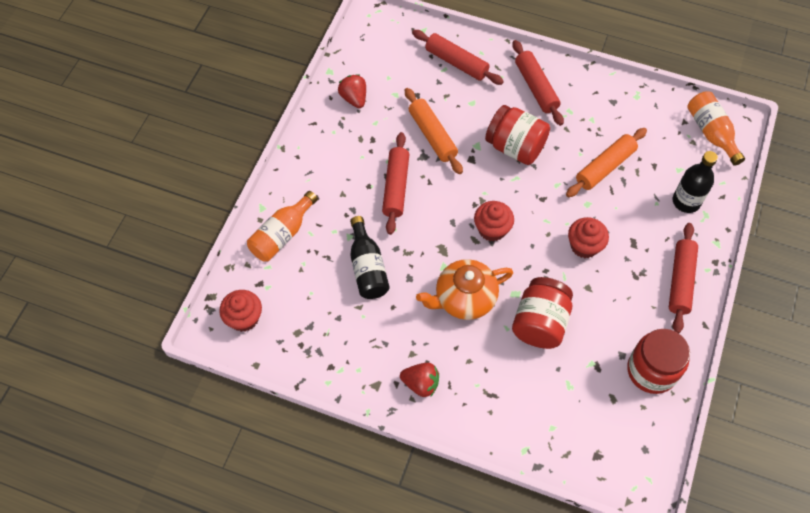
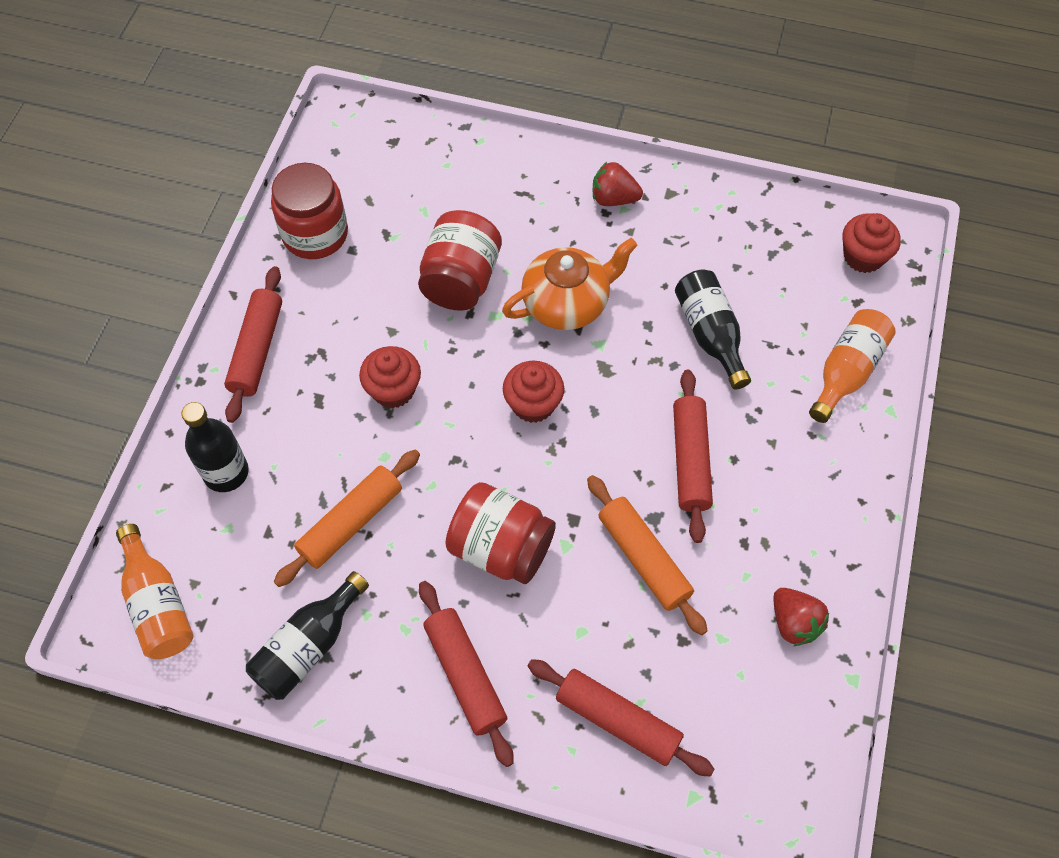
camera: 175 degrees right, 0 degrees up
none -> black bottle [246,571,369,700]

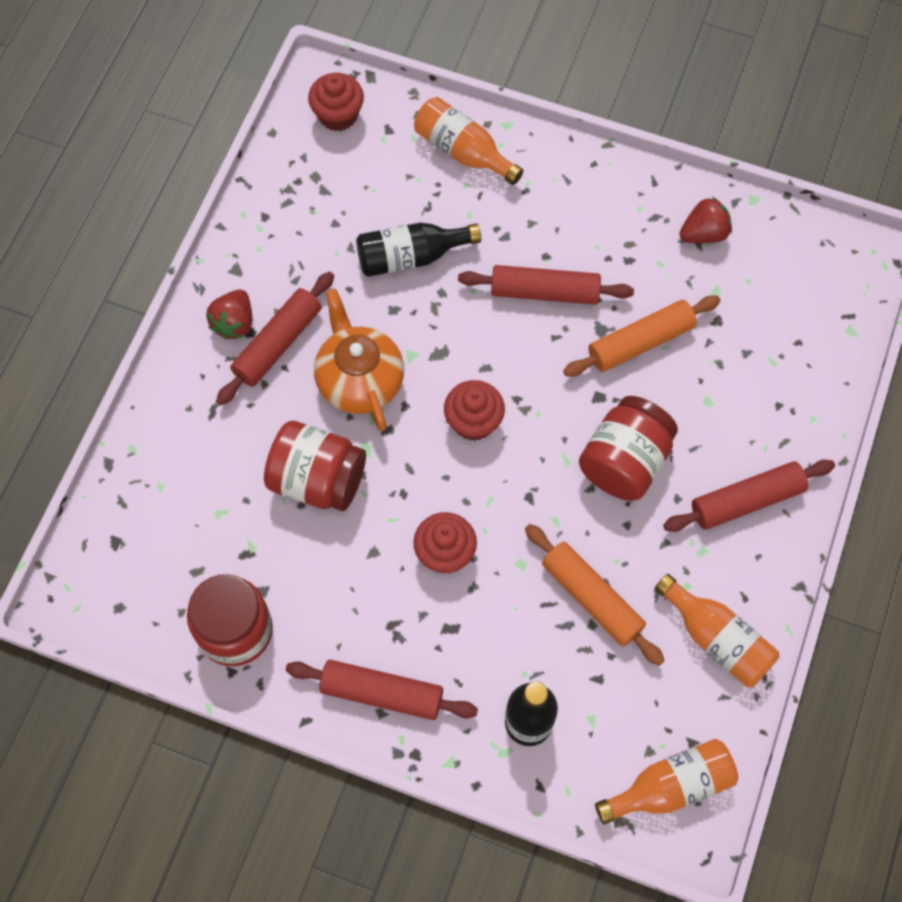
camera: 85 degrees left, 5 degrees up
black bottle [246,571,369,700] -> orange bottle [655,574,779,688]
red rolling pin [528,659,715,777] -> red rolling pin moved to [216,272,334,405]

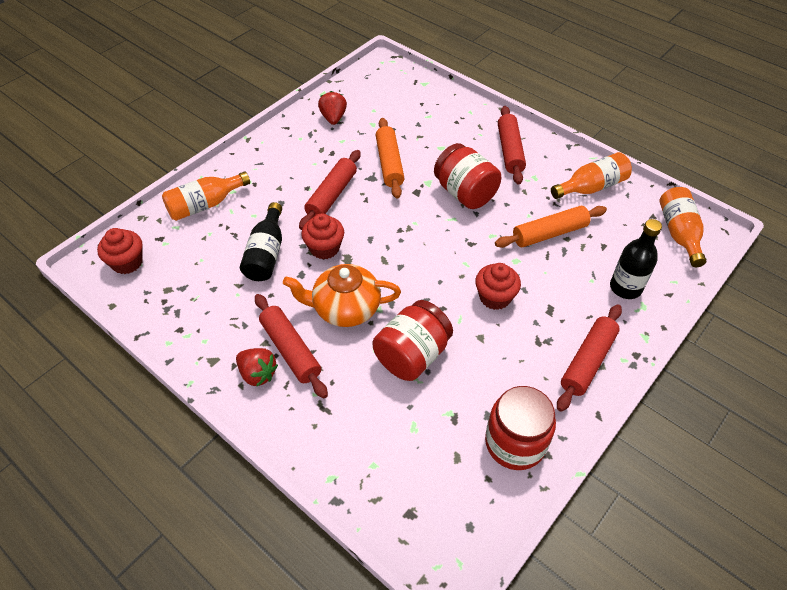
camera: 70 degrees left, 15 degrees down
red cupcake [444,380,505,441] -> red cupcake moved to [301,213,344,260]

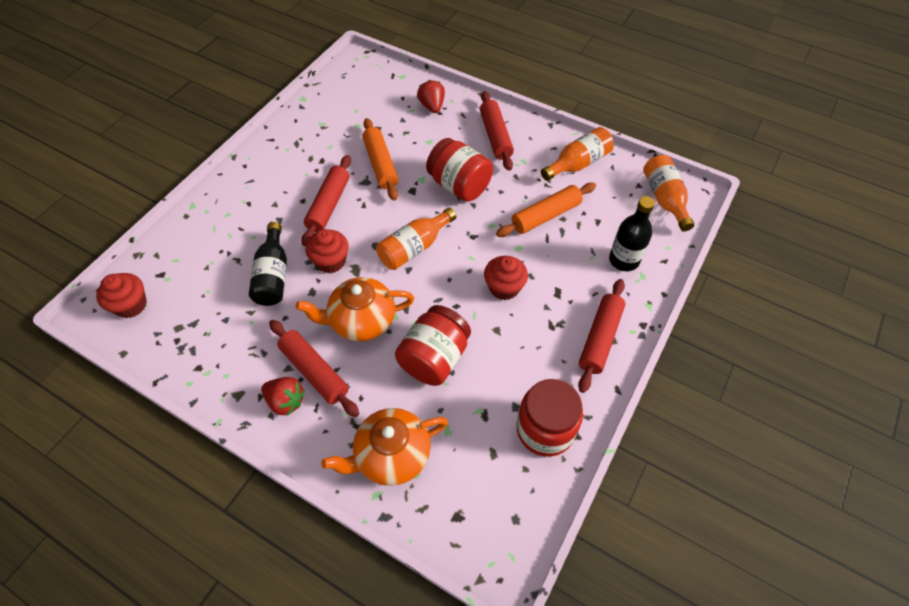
camera: 10 degrees left, 5 degrees up
orange bottle [162,171,250,221] -> orange bottle moved to [376,208,456,270]
red strawberry [318,91,347,125] -> red strawberry moved to [417,80,445,113]
none -> orange teapot [321,408,448,486]

